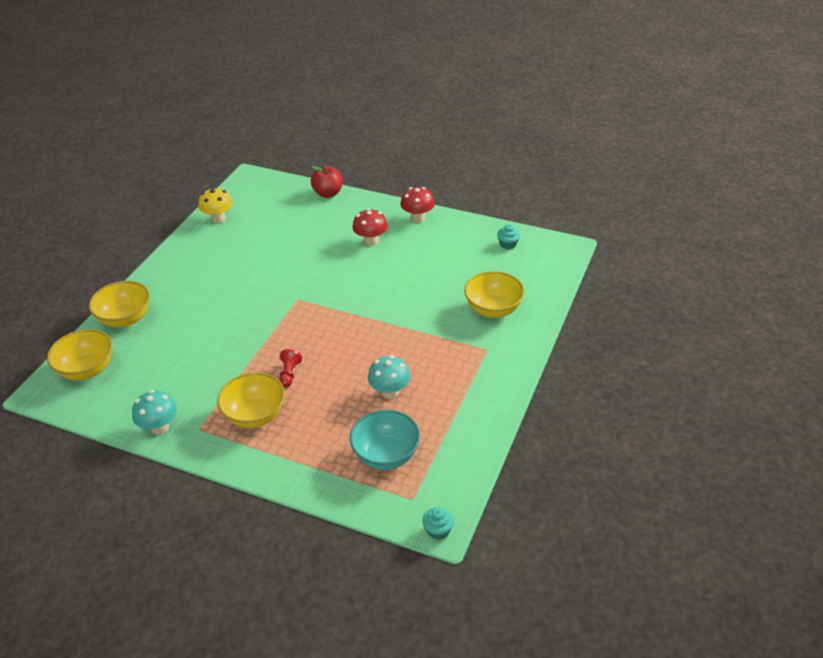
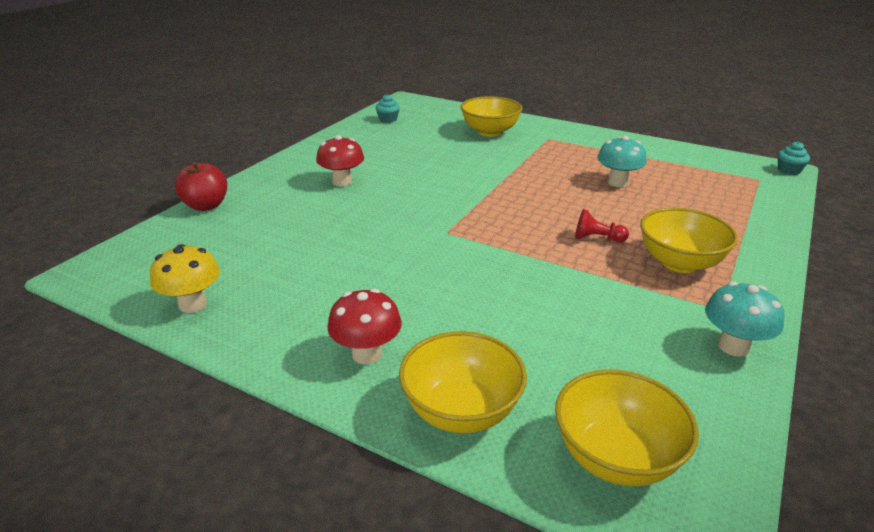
camera: 85 degrees left, 10 degrees down
turquoise bowl [350,410,420,470] -> none
red mushroom [400,187,435,223] -> red mushroom moved to [327,289,402,364]

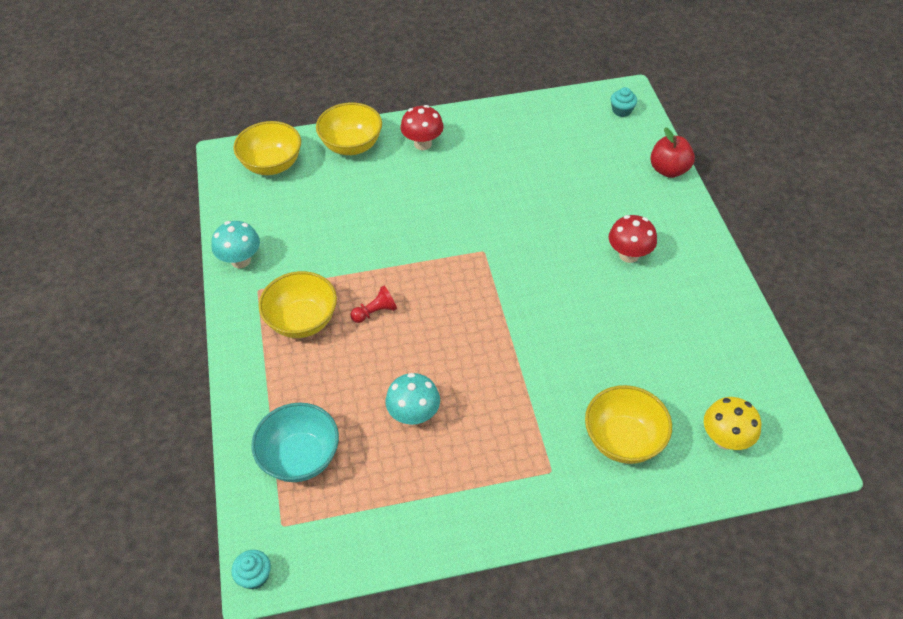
camera: 140 degrees right, 20 degrees up
yellow mushroom [150,244,220,313] -> yellow mushroom moved to [704,397,761,450]
turquoise cupcake [376,94,400,123] -> turquoise cupcake moved to [611,87,637,117]
none -> turquoise bowl [251,403,339,482]

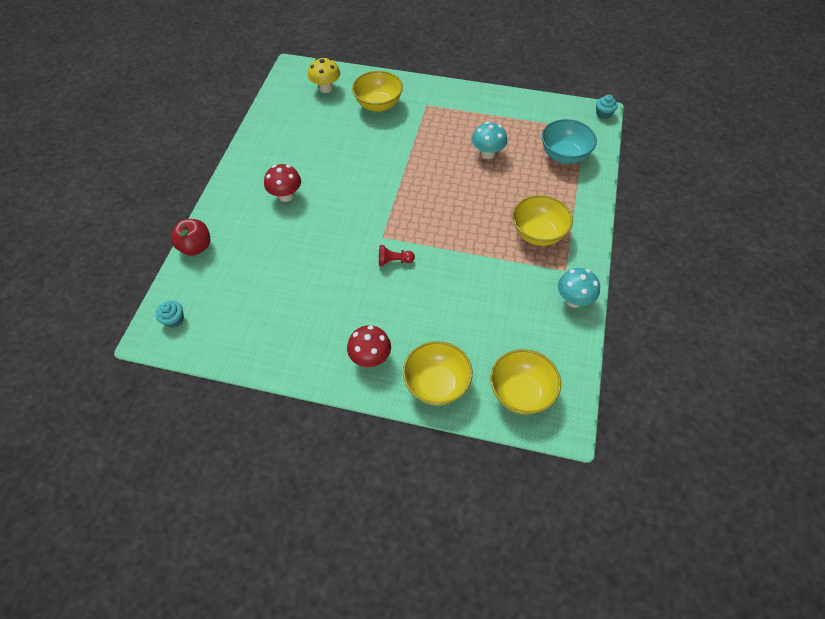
camera: 155 degrees left, 5 degrees up
red pawn [350,286,397,323] -> red pawn moved to [379,245,415,266]

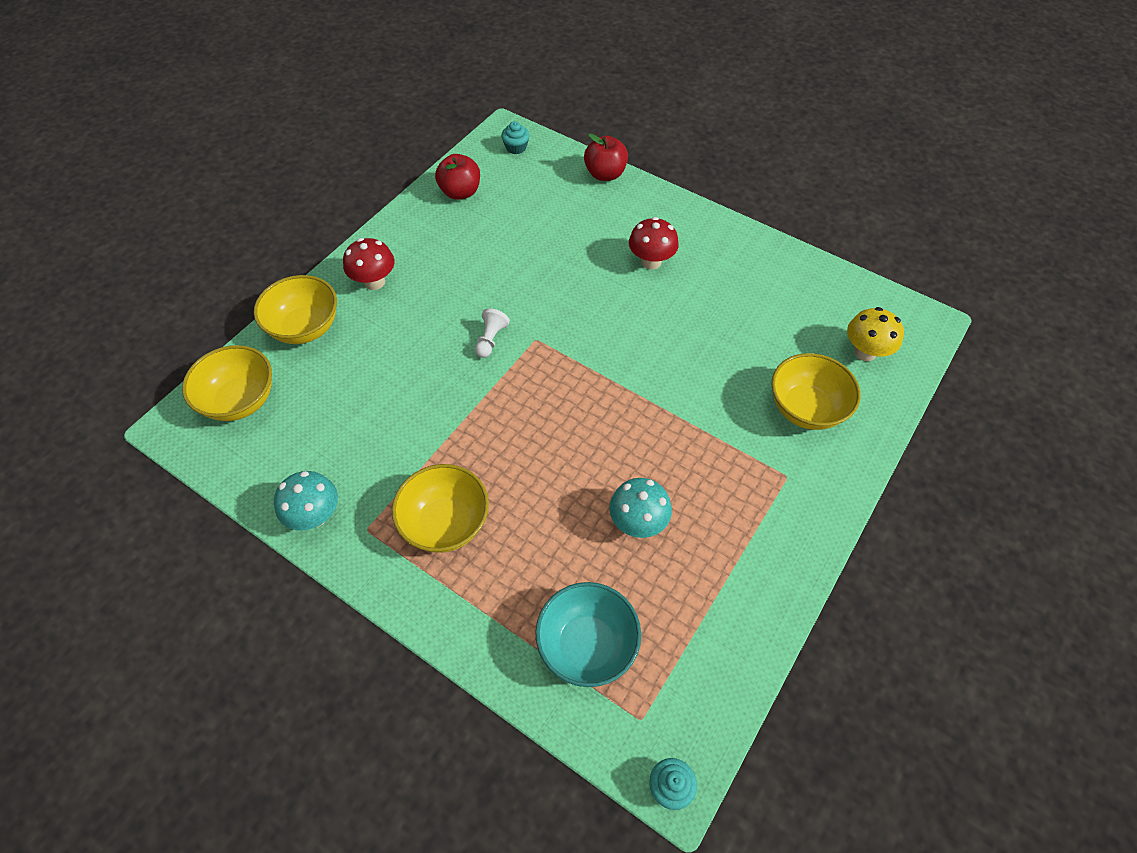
camera: 110 degrees right, 0 degrees up
red pawn [379,245,415,266] -> white pawn [475,308,510,358]
none -> red apple [435,154,480,200]

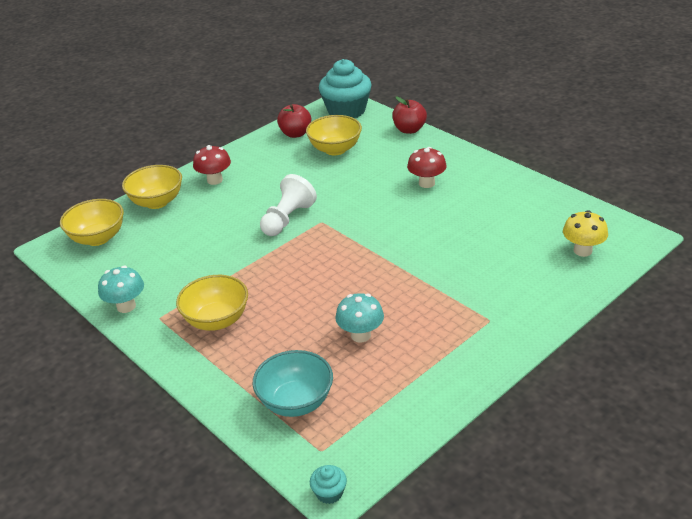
camera: 15 degrees right, 20 degrees down
white pawn [475,308,510,358] -> white pawn [260,174,317,236], size x1.81
turquoise cupcake [501,121,530,154] -> turquoise cupcake [319,59,372,118], size x2.42
yellow bowl [771,353,861,430] -> yellow bowl moved to [306,115,362,155]

